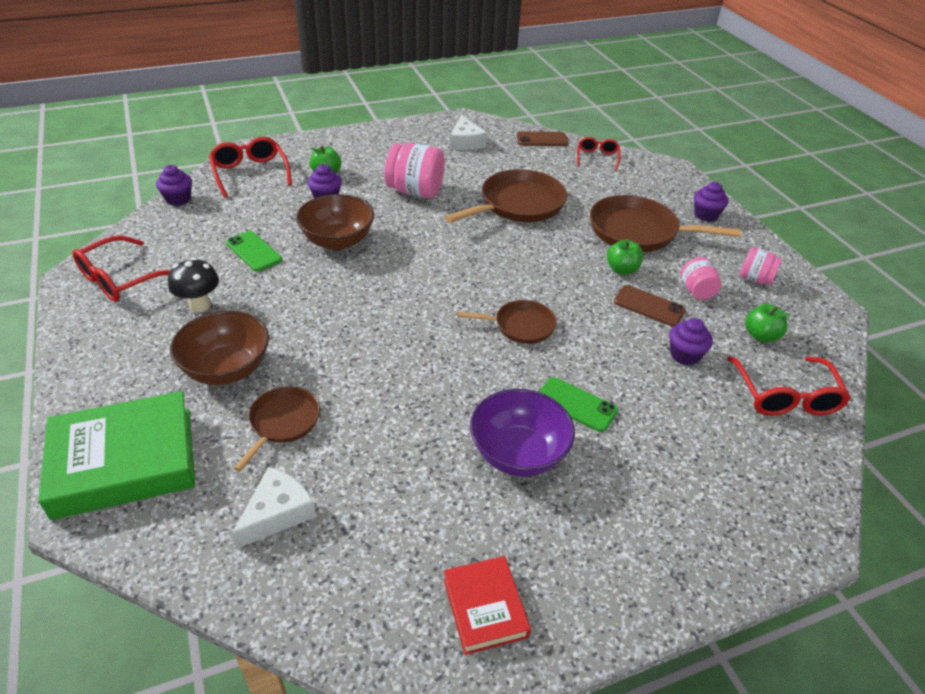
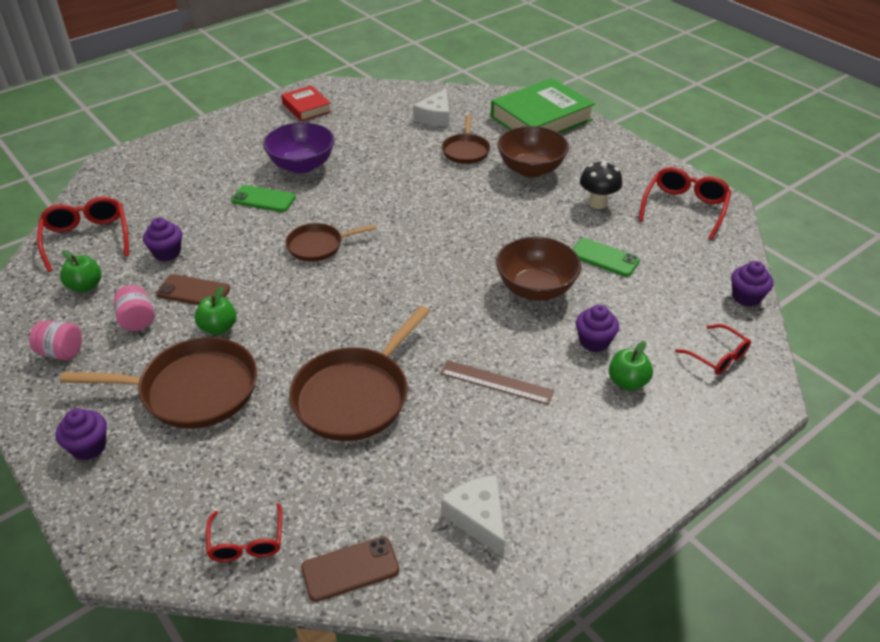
camera: 165 degrees right, 0 degrees up
red glasses [209,137,292,197] -> red glasses [675,324,751,375], size x0.63
pink jar [385,143,445,198] -> brown ruler [440,360,554,405]

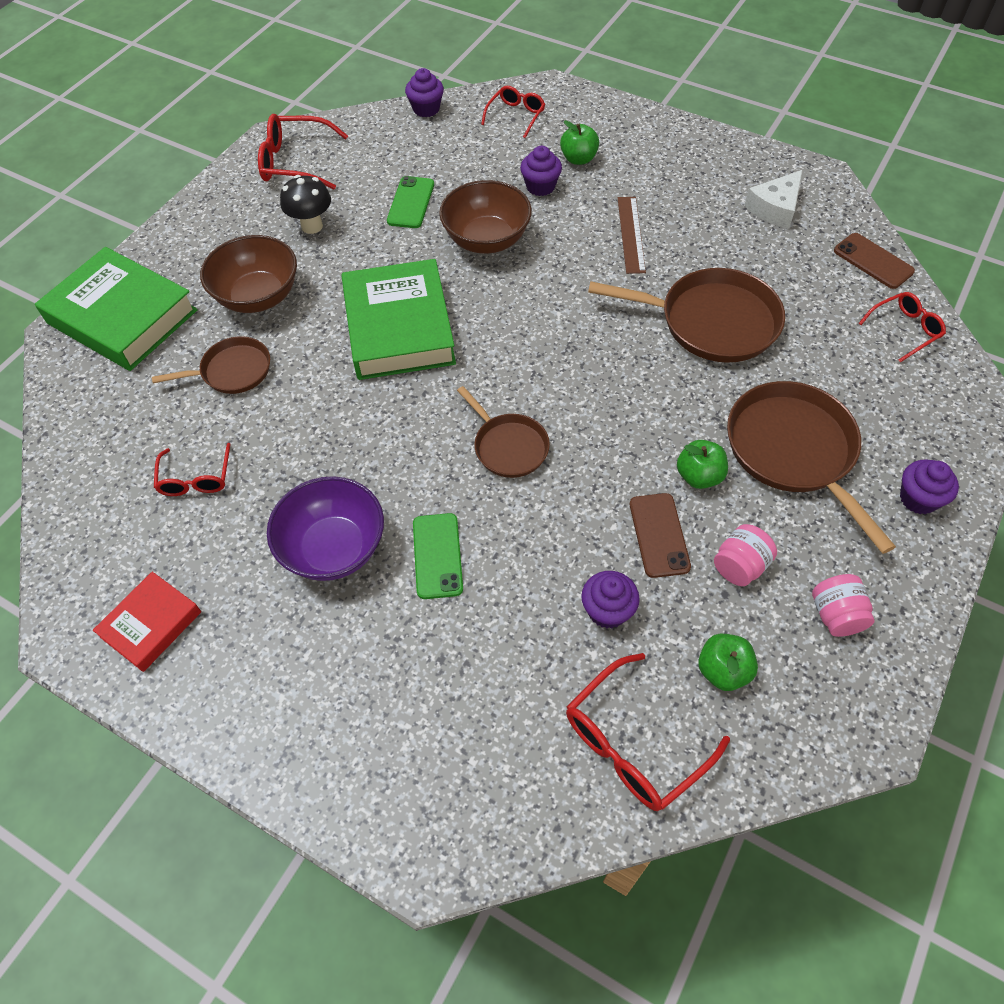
camera: 110 degrees left, 15 degrees up
white cheese [413,89,449,126] -> none
none -> red glasses [154,443,231,496]
none -> green book [341,259,456,380]

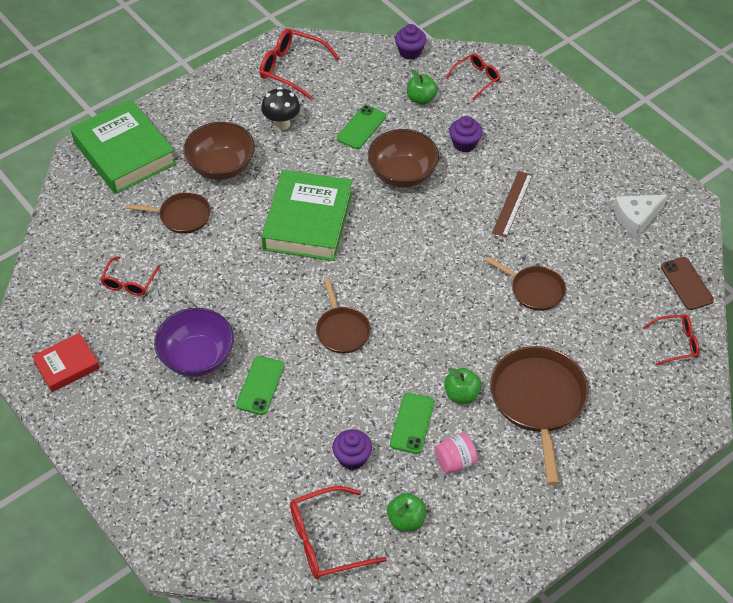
camera: 20 degrees right, 5 degrees down
green apple [560,120,599,165] -> green apple moved to [407,69,438,105]
brown pan [588,268,785,363] -> brown pan [485,257,566,311], size x0.58
brown phone [630,493,691,578] -> green phone [390,393,435,454]
pink jar [812,574,875,637] -> none
purple cupcake [900,459,959,514] -> none

